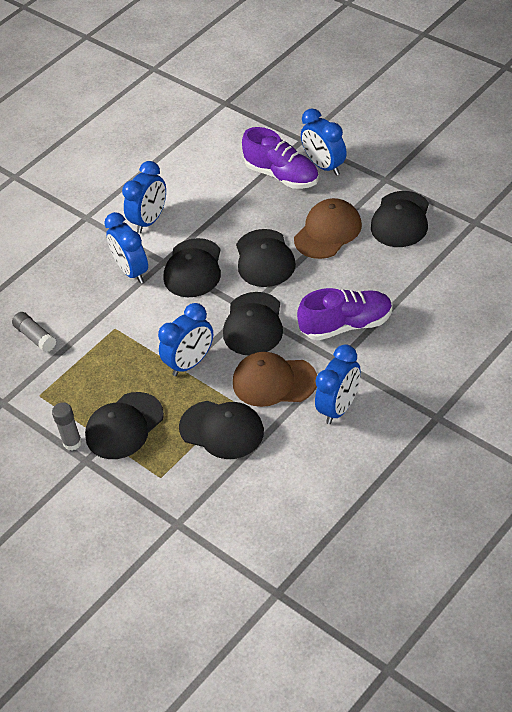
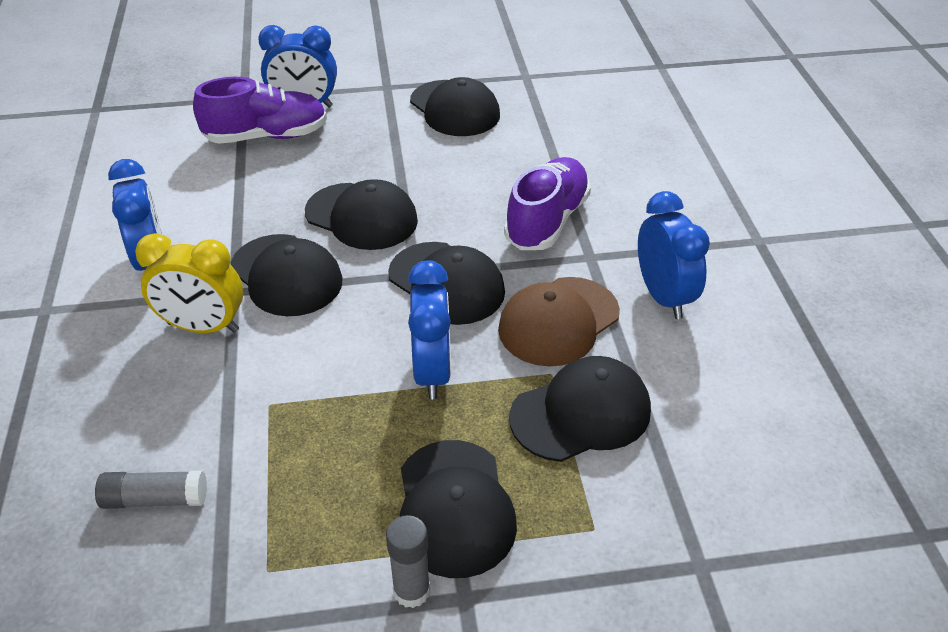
camera: 55 degrees left, 5 degrees down
blue clock [104,212,148,283] -> yellow clock [135,233,243,333]
brown cap [294,198,362,259] -> none

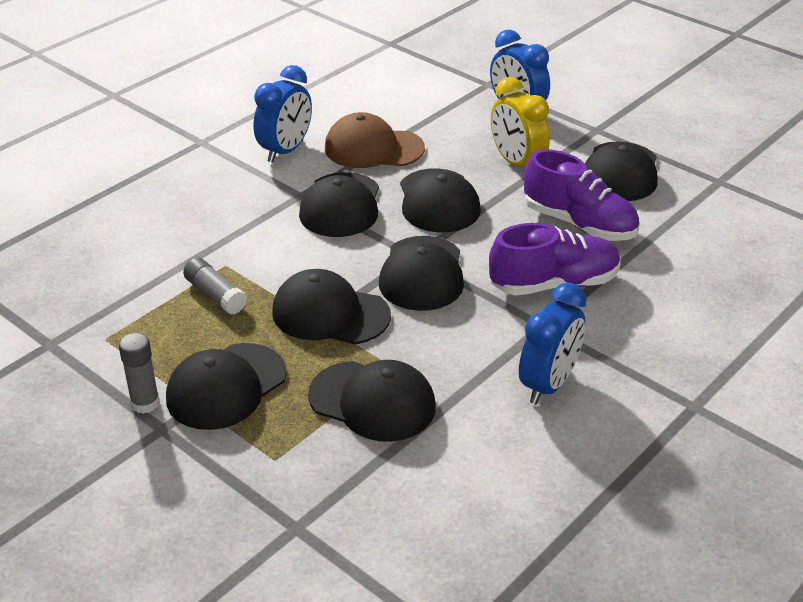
camera: 50 degrees right, 5 degrees down
grey glue stick [95,471,207,509] -> grey glue stick moved to [183,258,247,314]
yellow clock [135,233,243,333] -> yellow clock moved to [491,77,550,167]
purple shoe [193,77,327,144] -> purple shoe moved to [524,149,639,241]
blue clock [408,260,451,399] -> black cap [272,269,391,344]
brown cap [498,277,620,367] -> brown cap moved to [325,112,425,168]

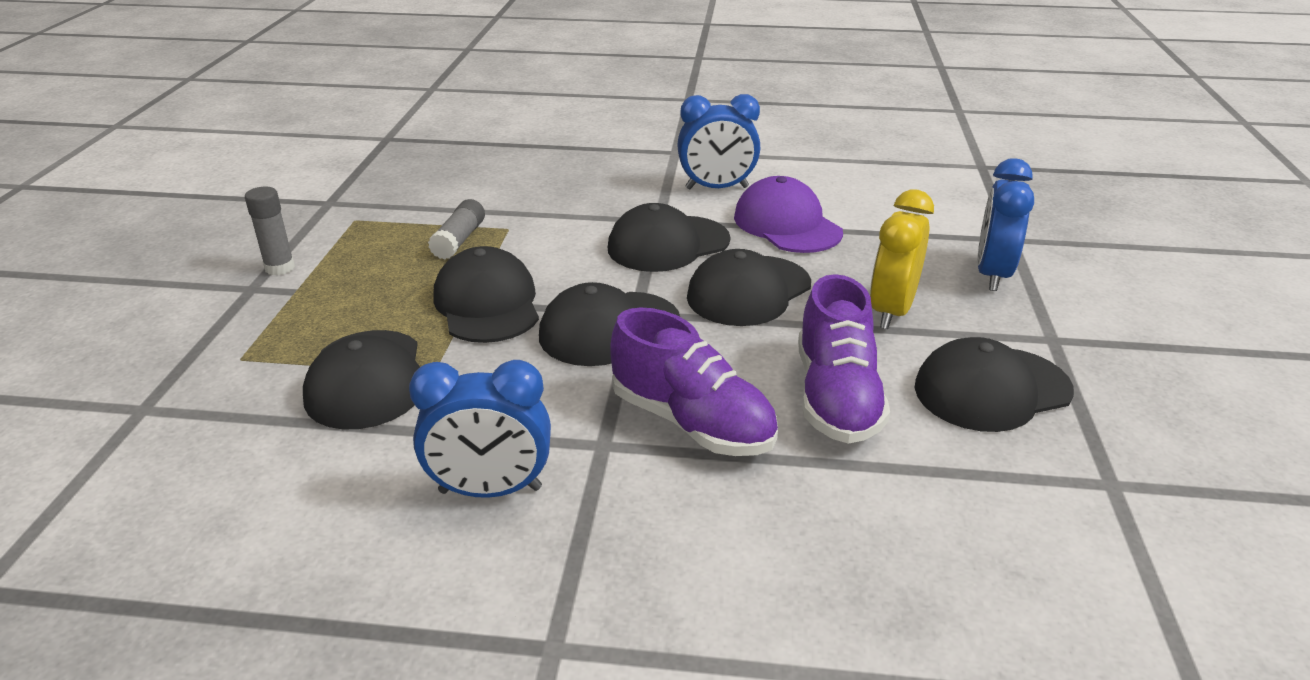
camera: 55 degrees right, 5 degrees down
black cap [166,343,287,430] -> none
brown cap [325,112,425,168] -> purple cap [734,176,843,253]

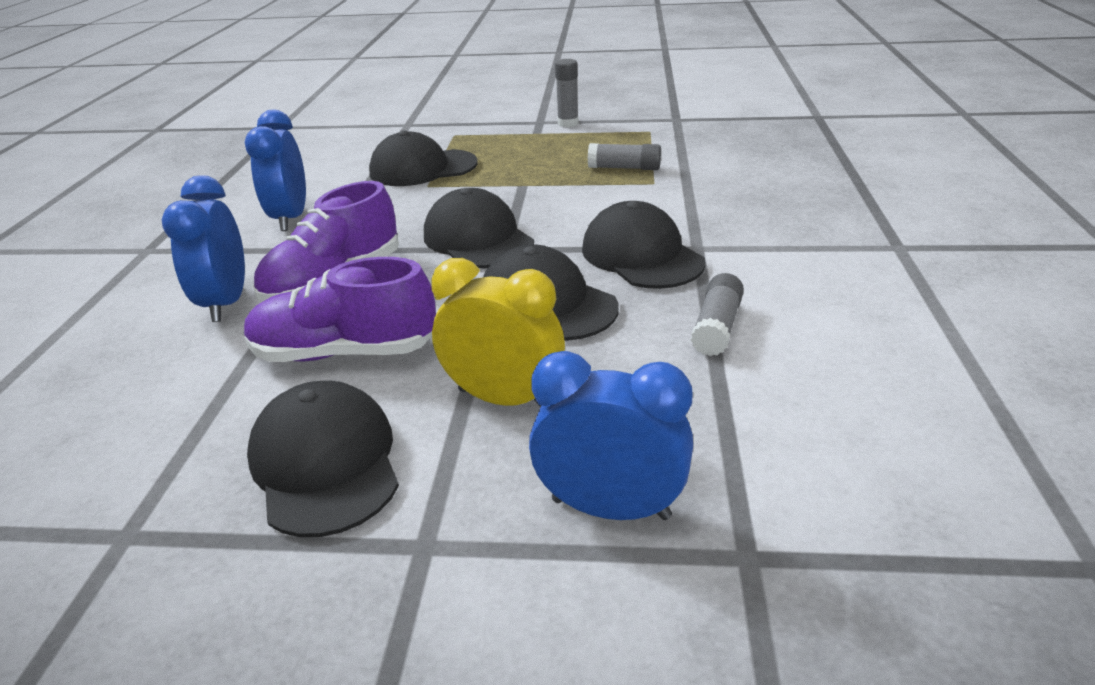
camera: 90 degrees right, 0 degrees up
black cap [433,246,539,343] -> none
blue clock [677,94,760,190] -> blue clock moved to [162,175,245,322]
purple cap [734,176,843,253] -> grey glue stick [691,273,744,356]

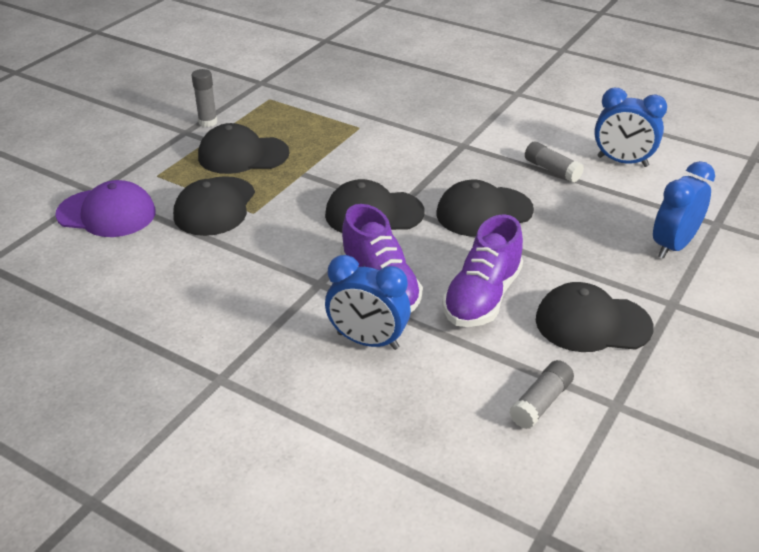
camera: 65 degrees left, 5 degrees up
blue clock [245,110,306,231] -> blue clock moved to [594,88,667,167]
yellow clock [431,258,565,407] -> none
black cap [582,201,706,289] -> black cap moved to [198,123,289,174]
grey glue stick [588,143,661,170] -> grey glue stick moved to [509,360,574,429]
none -> purple cap [55,180,156,237]

